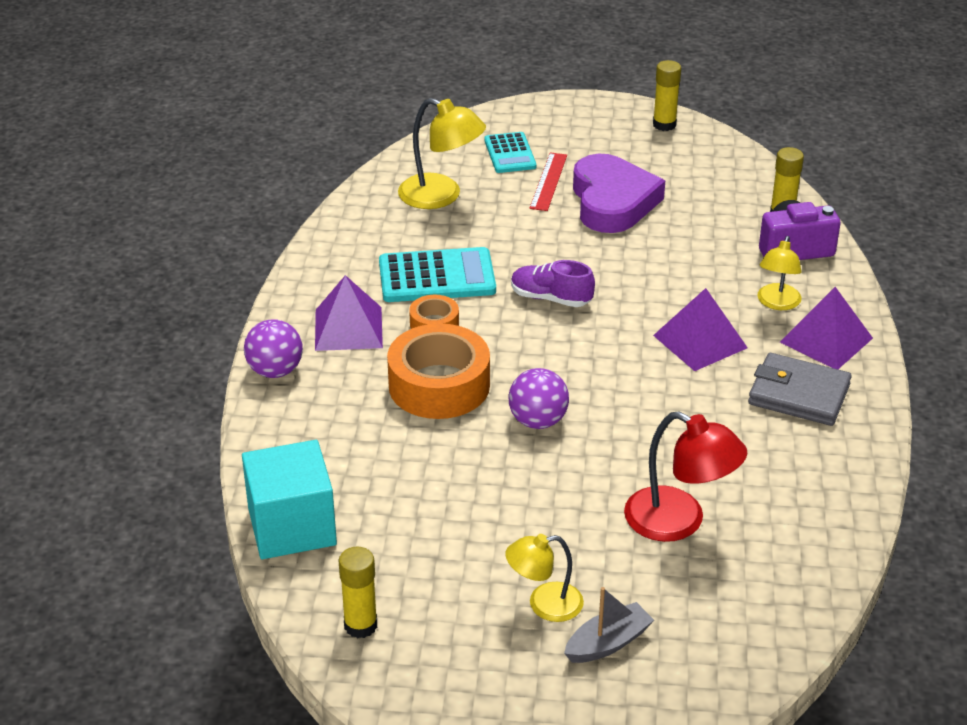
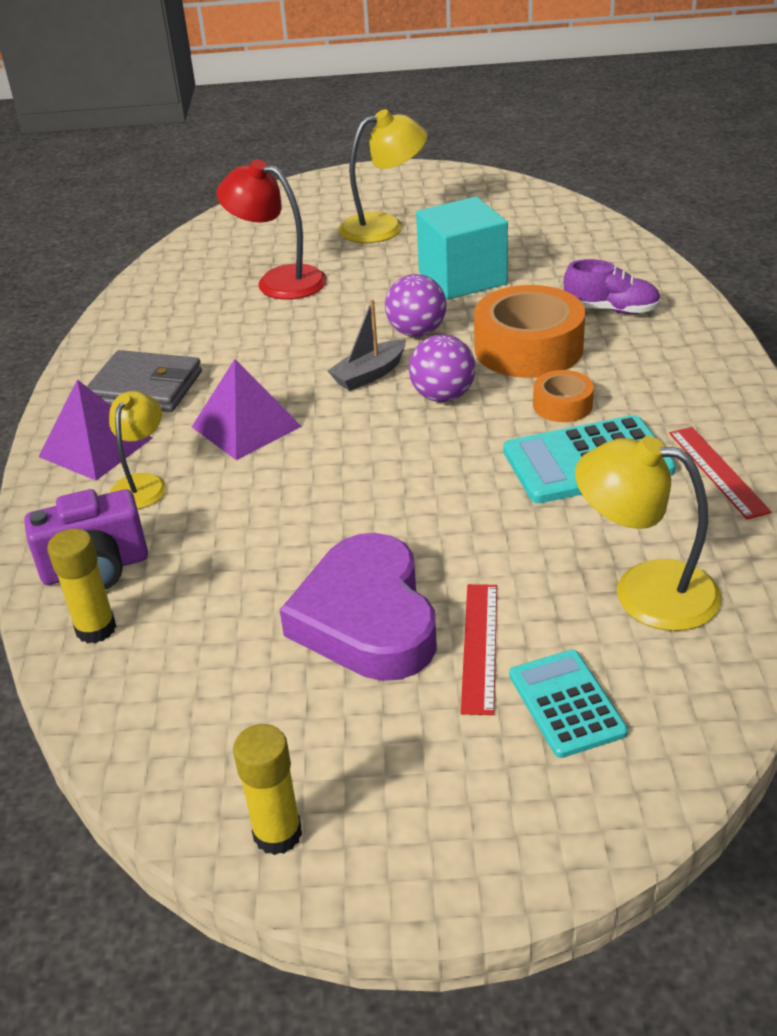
camera: 175 degrees right, 0 degrees up
turquoise cube [242,440,337,559] -> turquoise cube moved to [416,196,508,300]
purple ball [244,319,303,378] -> purple ball moved to [409,335,475,402]
purple pyramid [315,275,383,351] -> none
yellow glue stick [338,547,377,638] -> none
yellow lamp [505,534,584,622] -> yellow lamp [339,109,428,243], size x1.54
purple shoe [511,260,595,307] -> purple shoe moved to [564,259,661,314]
grey boat [564,587,654,663] -> grey boat moved to [327,299,406,391]
none -> red ruler [669,427,772,519]

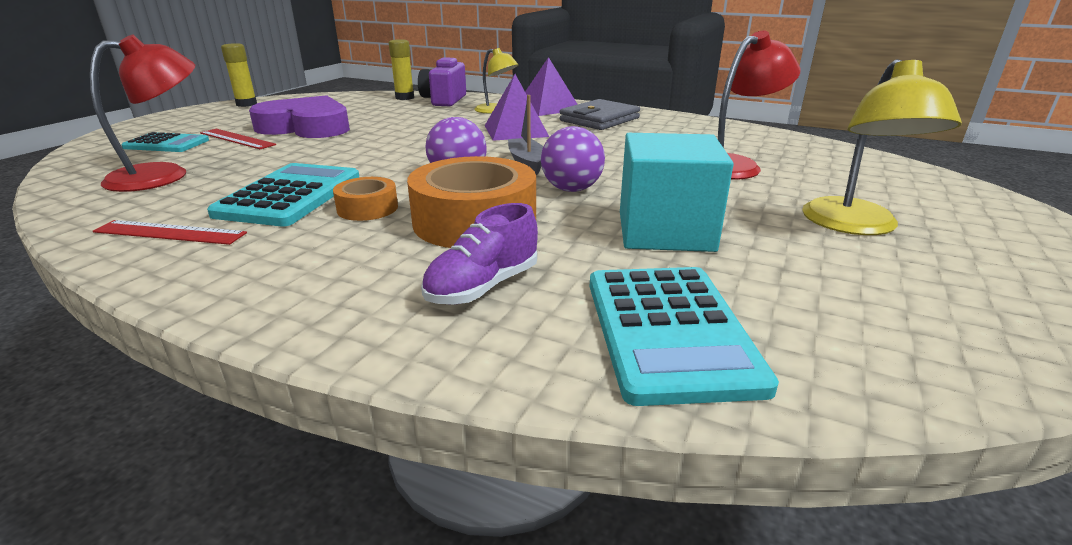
camera: 115 degrees right, 10 degrees down
yellow lamp [575,436,722,631] -> red lamp [90,35,195,192]
none -> turquoise calculator [589,267,779,406]

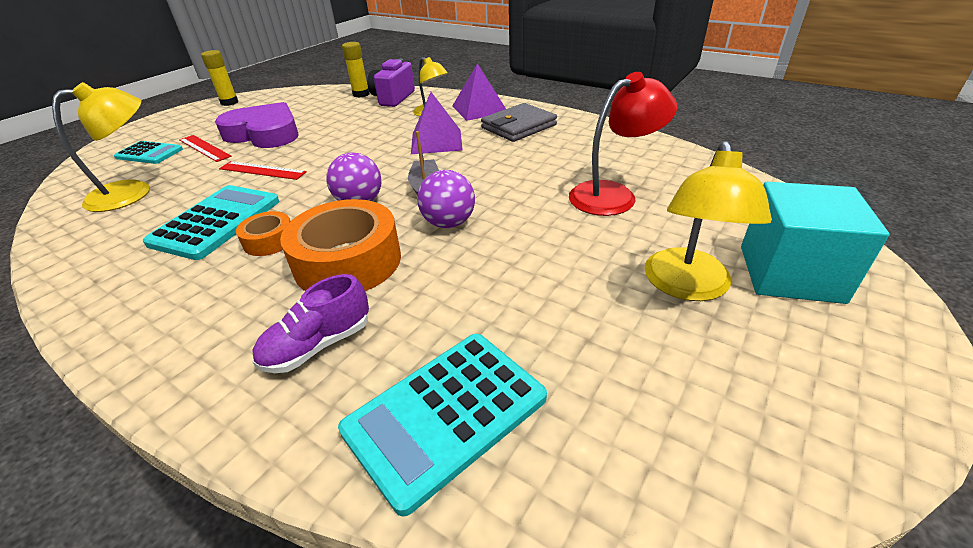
camera: 10 degrees right, 10 degrees up
red lamp [90,35,195,192] -> yellow lamp [52,82,150,212]
red ruler [93,220,247,245] -> red ruler moved to [219,161,307,180]
turquoise calculator [589,267,779,406] -> turquoise calculator turned 45 degrees clockwise [338,334,547,516]
turquoise cube [620,133,734,252] -> turquoise cube moved to [741,182,890,304]

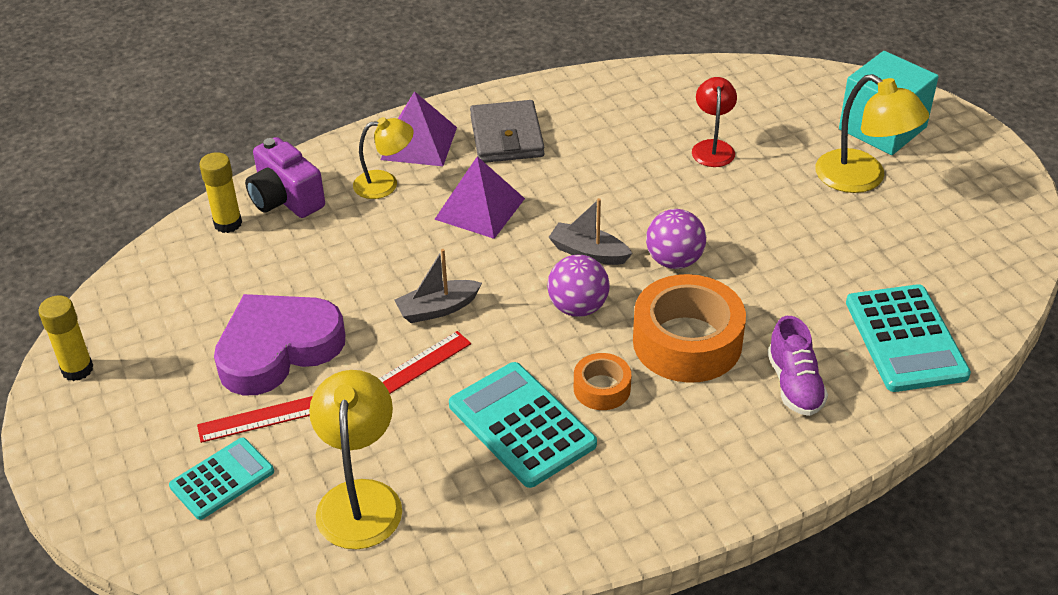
camera: 60 degrees left, 5 degrees up
red lamp [569,72,677,216] -> red lamp [692,77,737,167], size x0.65
none -> grey boat [394,249,482,323]

